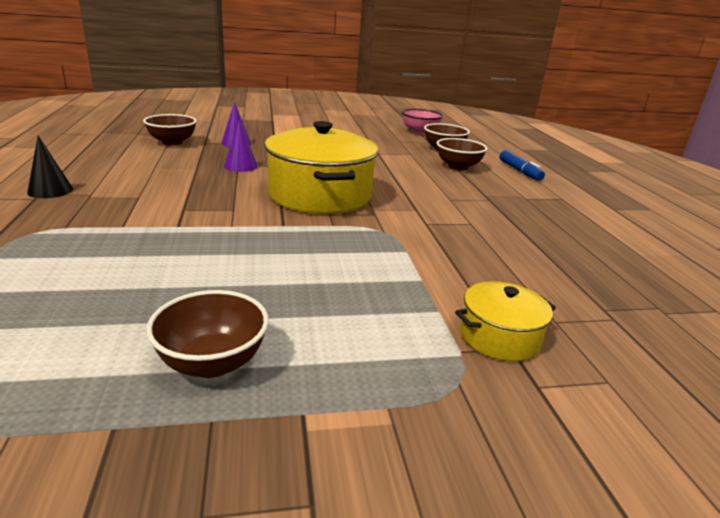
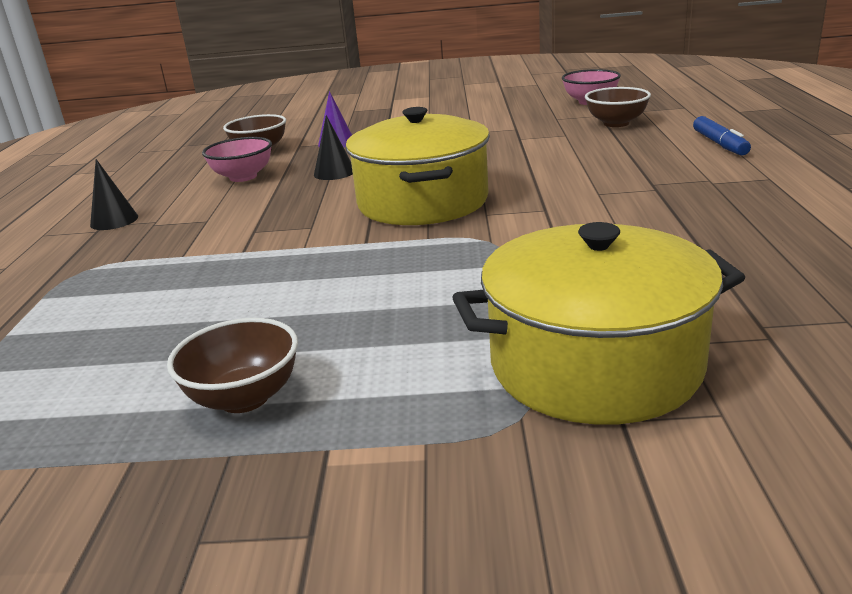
camera: 15 degrees right, 0 degrees up
purple cone [224,120,258,172] -> black cone [314,115,353,180]
brown bowl [436,138,488,171] -> none
yellow pot [455,281,556,361] -> yellow pot [452,222,745,425], size x2.06
none -> pink bowl [202,137,272,182]

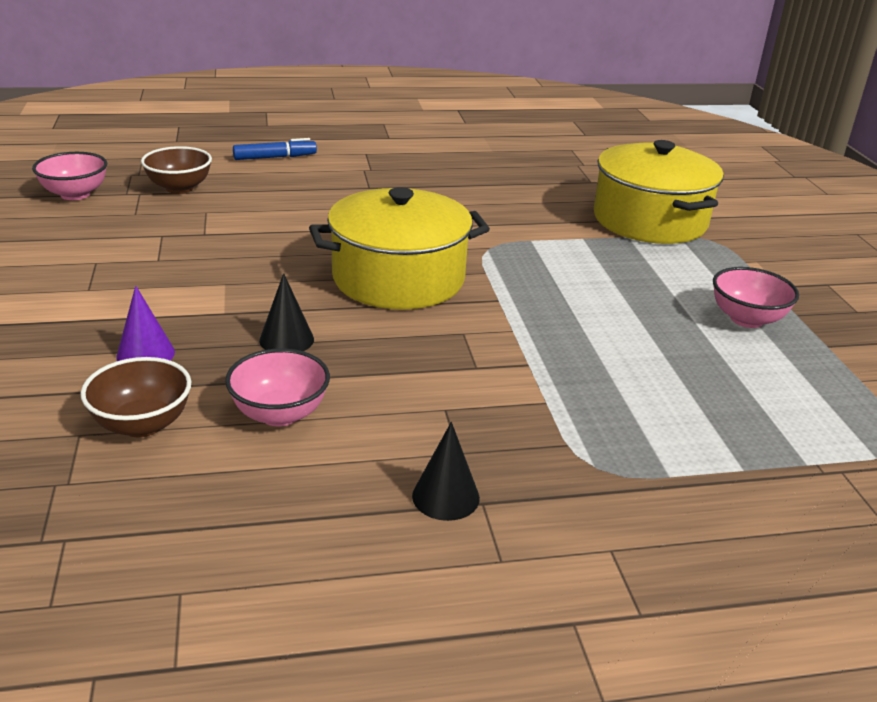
camera: 105 degrees left, 5 degrees up
brown bowl [167,318,298,413] -> pink bowl [713,267,799,328]

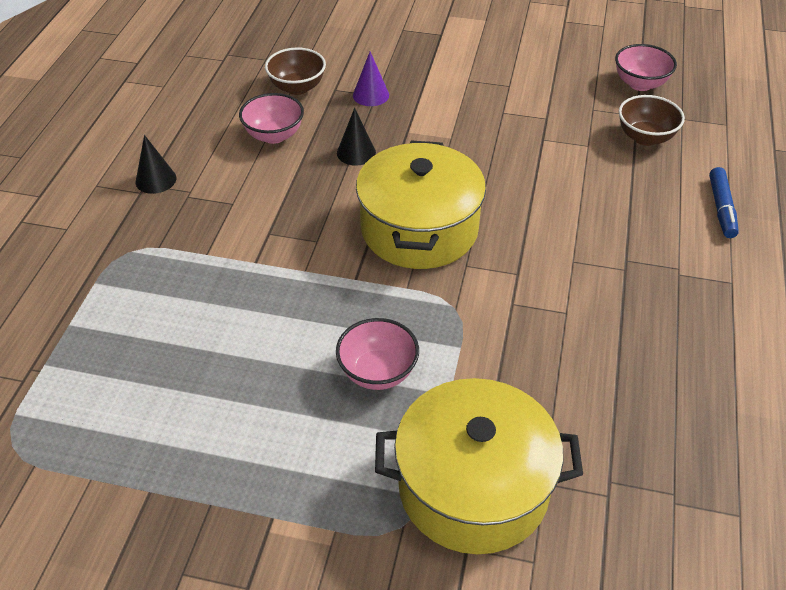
camera: 115 degrees right, 15 degrees up
pink bowl [713,267,799,328] -> pink bowl moved to [336,318,419,390]

